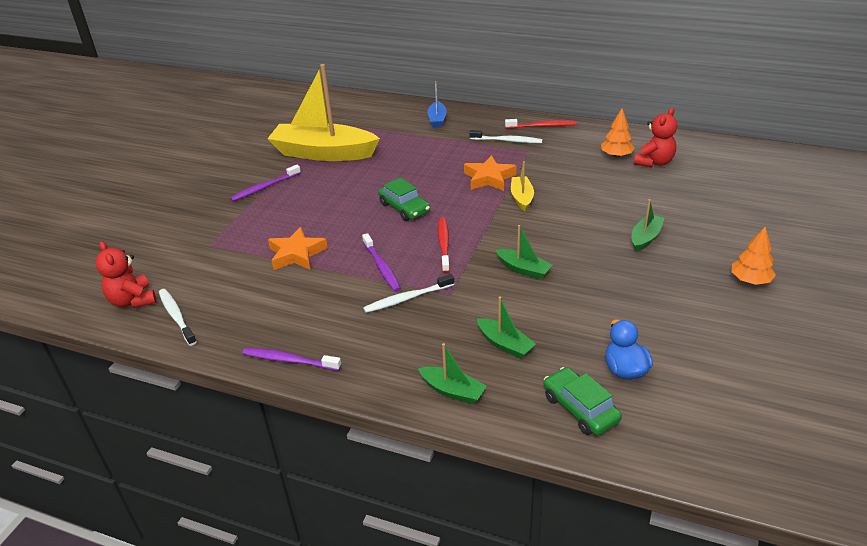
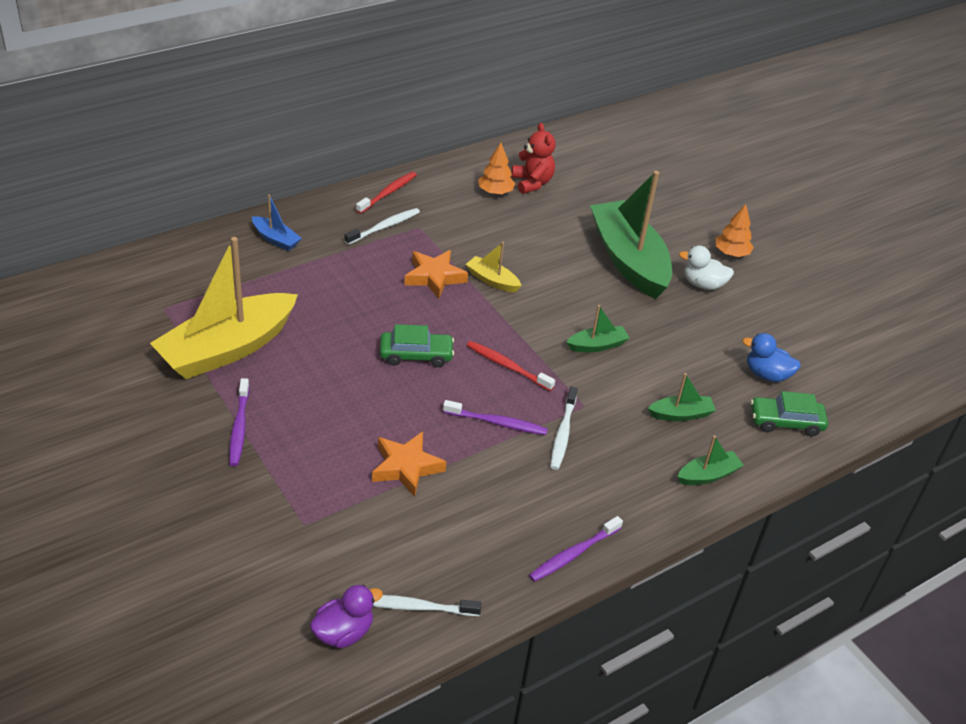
camera: 60 degrees left, 5 degrees up
red teddy bear [95,241,156,308] -> purple duck [310,585,383,648]
green boat [632,199,665,252] -> green boat [590,171,672,299], size x2.31
none -> white duck [679,245,734,290]

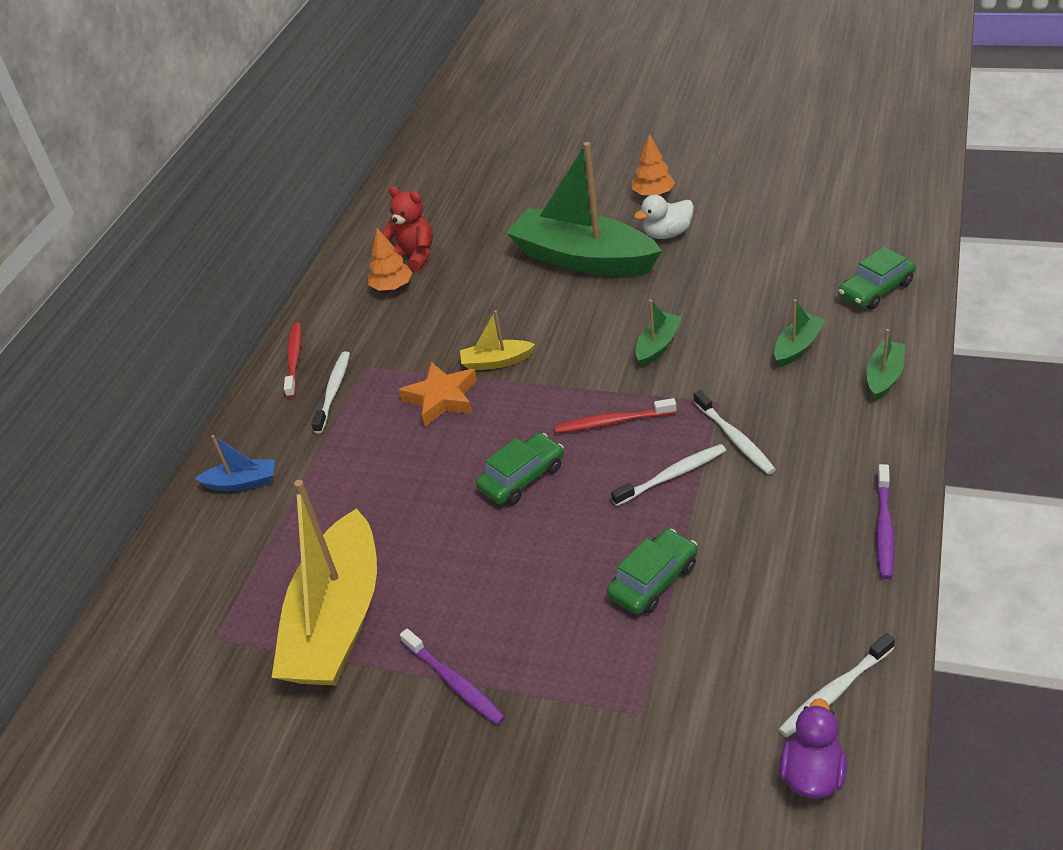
camera: 30 degrees left, 0 degrees up
orange star [372,432,447,497] -> green car [607,529,698,615]
purple toothbrush [443,400,548,435] -> white toothbrush [611,444,726,506]
blue duck [742,333,801,382] -> none

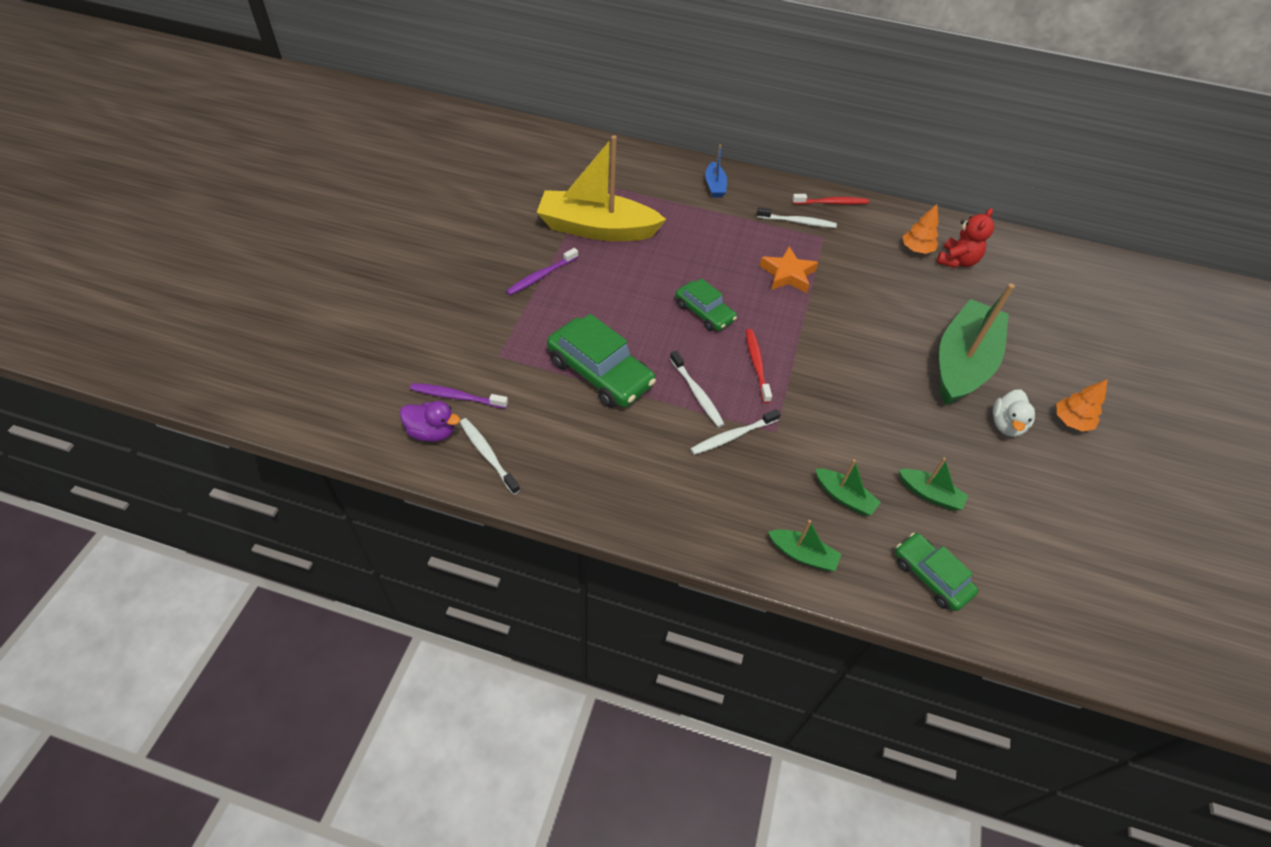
camera: 80 degrees right, 10 degrees up
yellow boat [460,310,535,370] -> none
green car [607,529,698,615] -> green car [547,314,656,408], size x1.63
white duck [634,195,694,239] -> white duck turned 135 degrees counterclockwise [993,389,1035,437]
green boat [636,299,682,367] -> green boat moved to [899,457,968,510]
purple toothbrush [876,464,895,579] -> purple toothbrush moved to [410,383,508,409]

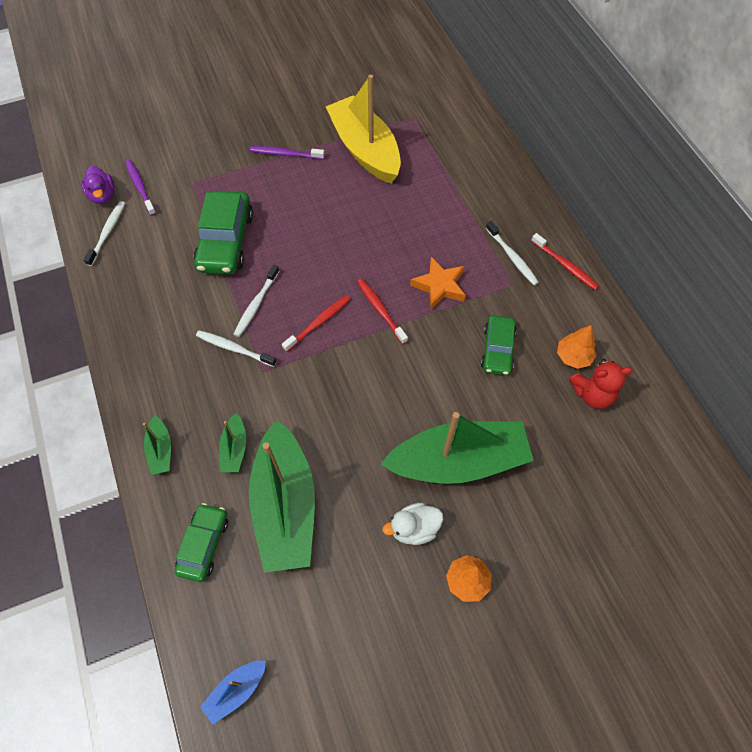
camera: 55 degrees right, 10 degrees up
green car [675,278,737,331] -> green car moved to [481,315,517,375]
blue boat [705,145,727,198] -> blue boat moved to [200,661,266,725]
green boat [899,457,968,510] -> green boat [249,420,315,573], size x2.31
none -> red toothbrush [357,279,408,344]

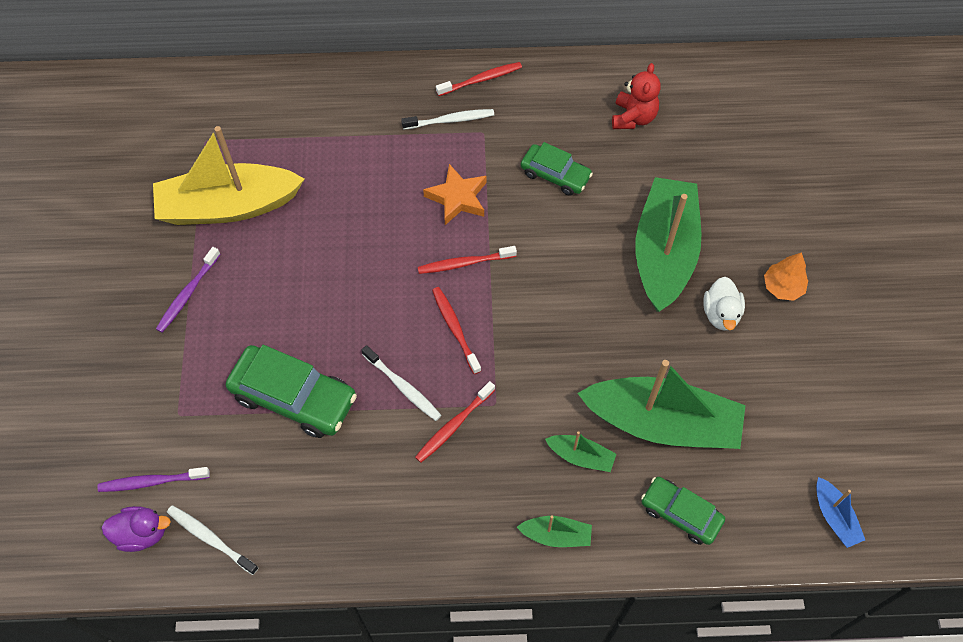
camera: 70 degrees left, 0 degrees up
white toothbrush [196,330,277,367] -> red toothbrush [415,381,495,463]
orange tree [557,325,596,369] -> none

